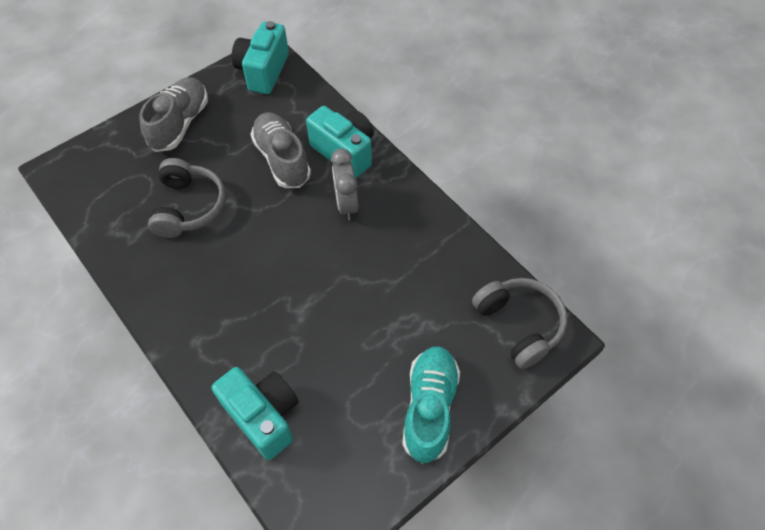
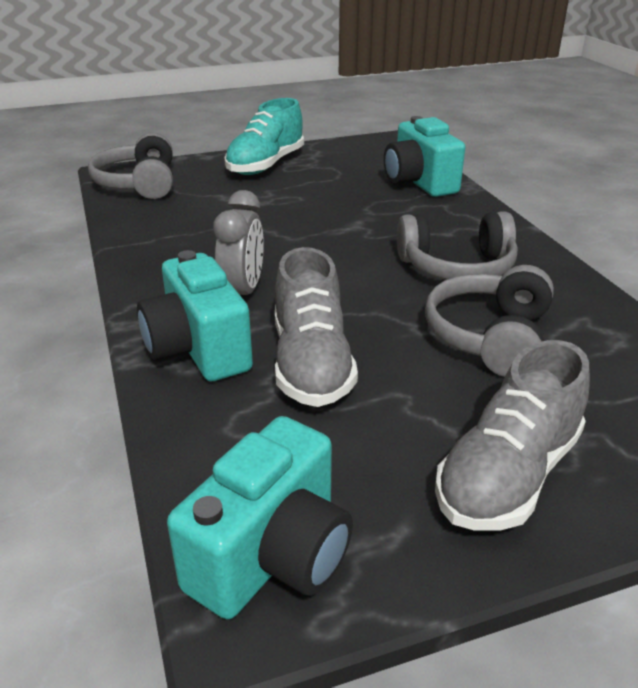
camera: 160 degrees left, 25 degrees down
none -> grey headphones [397,211,518,280]

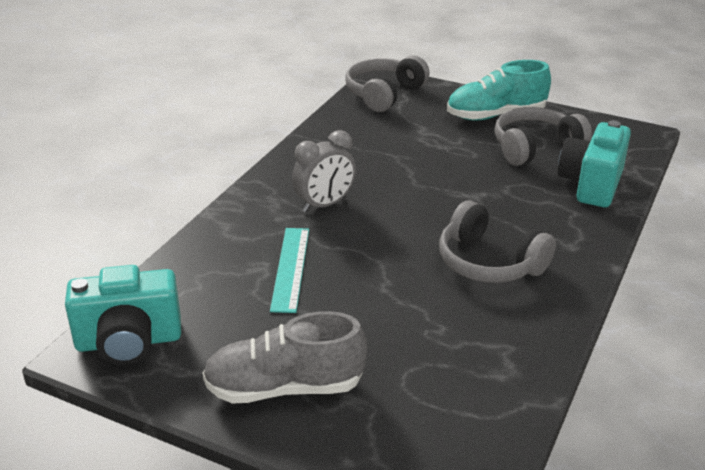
camera: 45 degrees right, 0 degrees up
turquoise camera [137,250,253,381] -> none
grey shoe [275,247,358,407] -> turquoise ruler [270,228,309,313]
grey headphones [425,265,554,377] -> grey headphones moved to [495,107,592,166]

